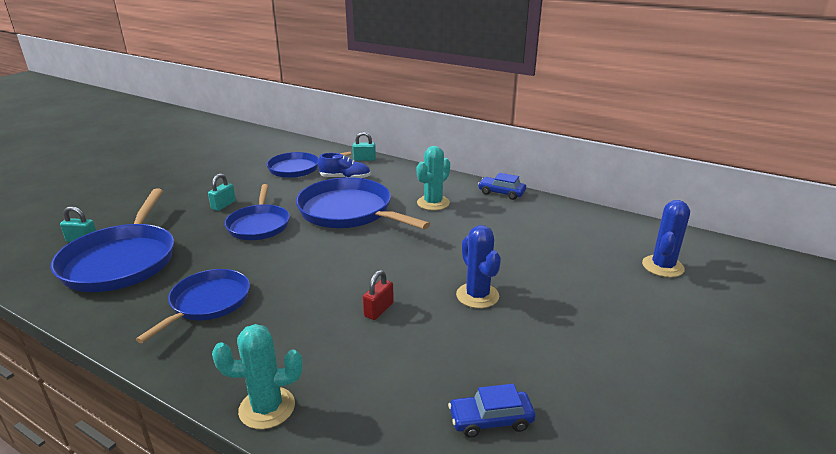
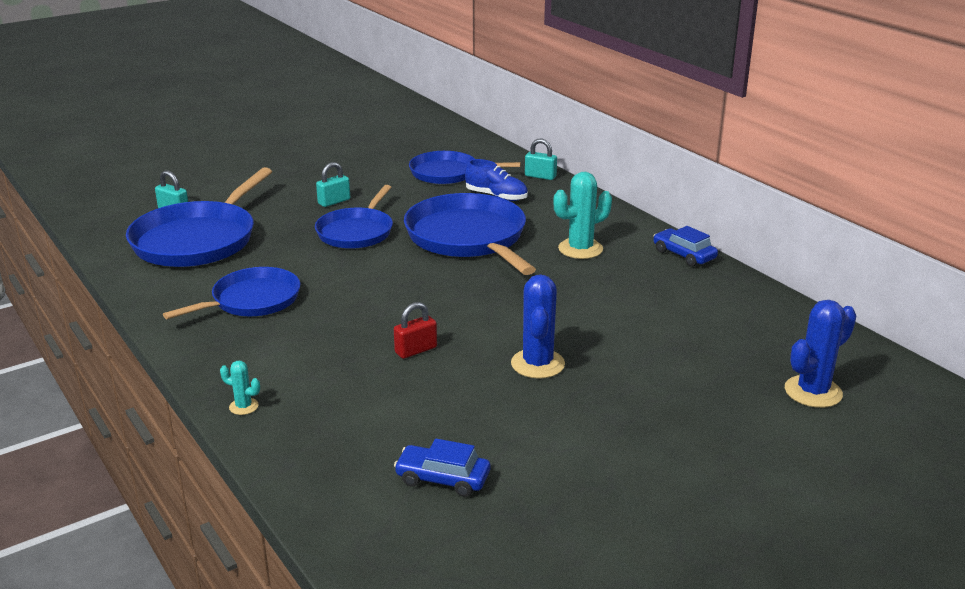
camera: 25 degrees right, 0 degrees up
turquoise cactus [212,324,302,429] -> turquoise cactus [220,361,260,415], size x0.50

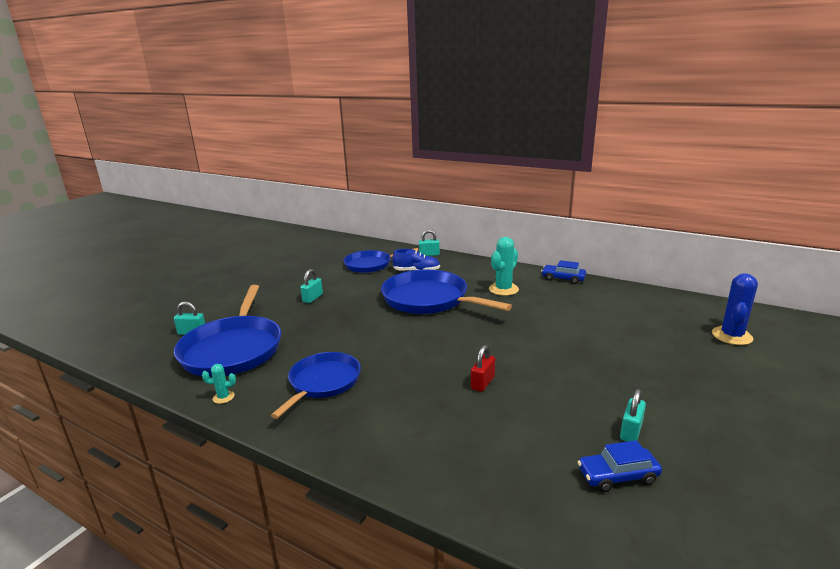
camera: 25 degrees left, 5 degrees down
turquoise cactus [220,361,260,415] -> turquoise cactus moved to [202,364,236,404]
blue pan [315,185,393,249] -> none
blue cactus [511,274,565,379] -> none
none -> turquoise padlock [620,389,646,442]

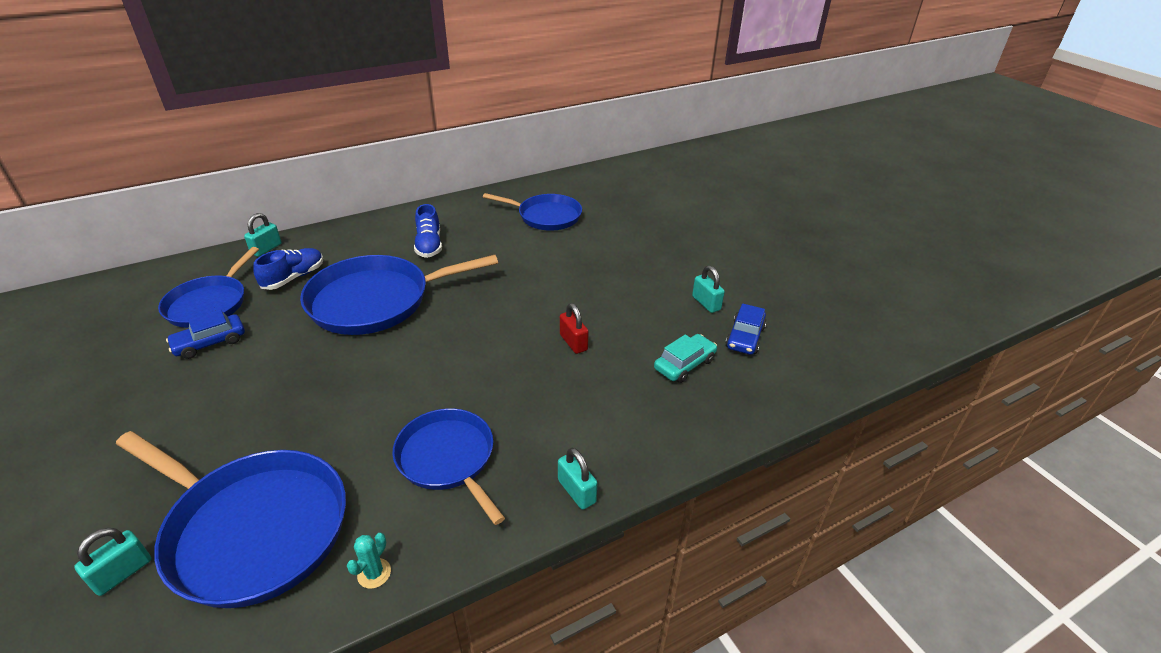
camera: 60 degrees left, 15 degrees up
turquoise padlock [300,269,323,303] -> turquoise padlock moved to [558,448,597,510]
turquoise cactus [489,237,519,296] -> blue shoe [414,204,442,258]
blue car [541,260,586,284] -> blue car moved to [166,309,245,359]
blue cactus [712,273,758,345] -> none
none -> blue pan [483,193,582,231]
none -> turquoise car [654,334,717,383]

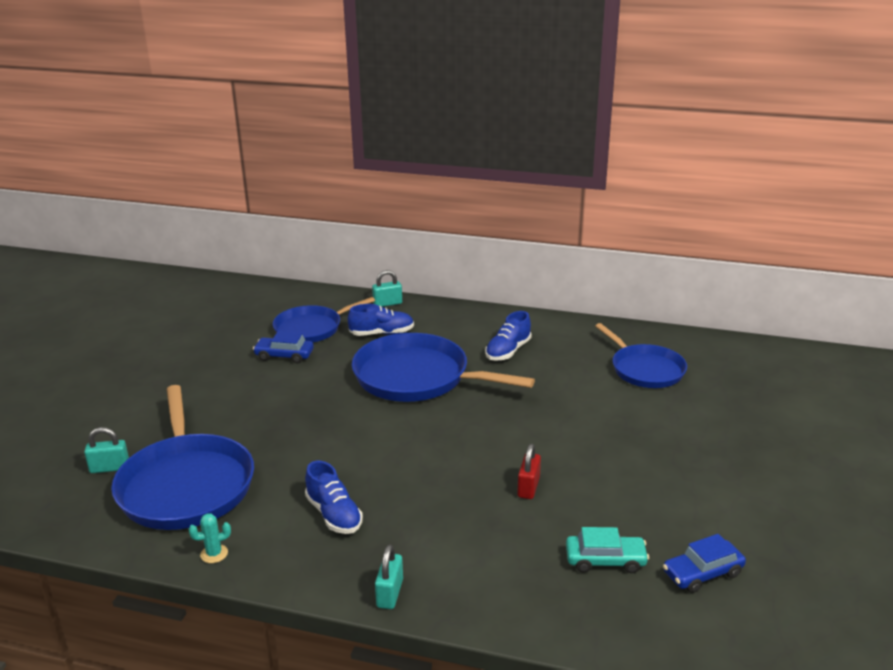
camera: 45 degrees right, 10 degrees down
blue pan [392,408,505,525] -> blue shoe [305,461,363,534]
turquoise padlock [692,266,725,313] -> none

